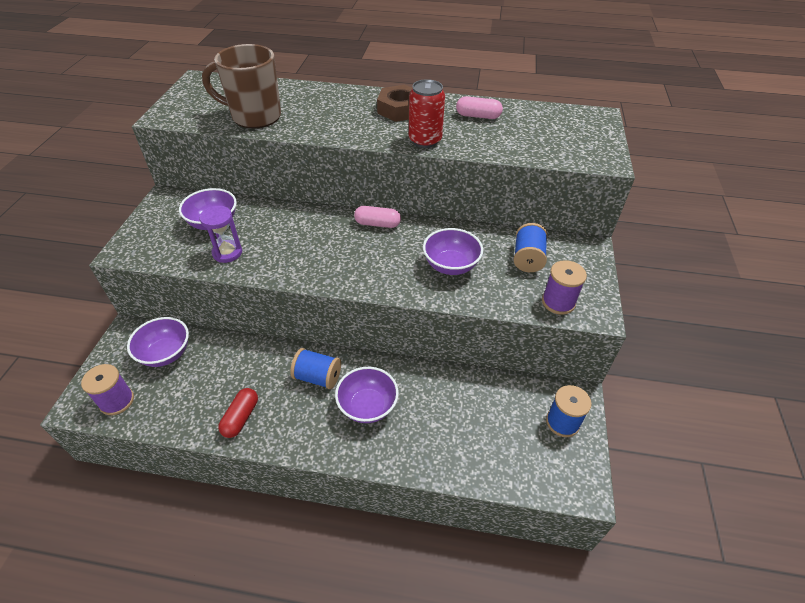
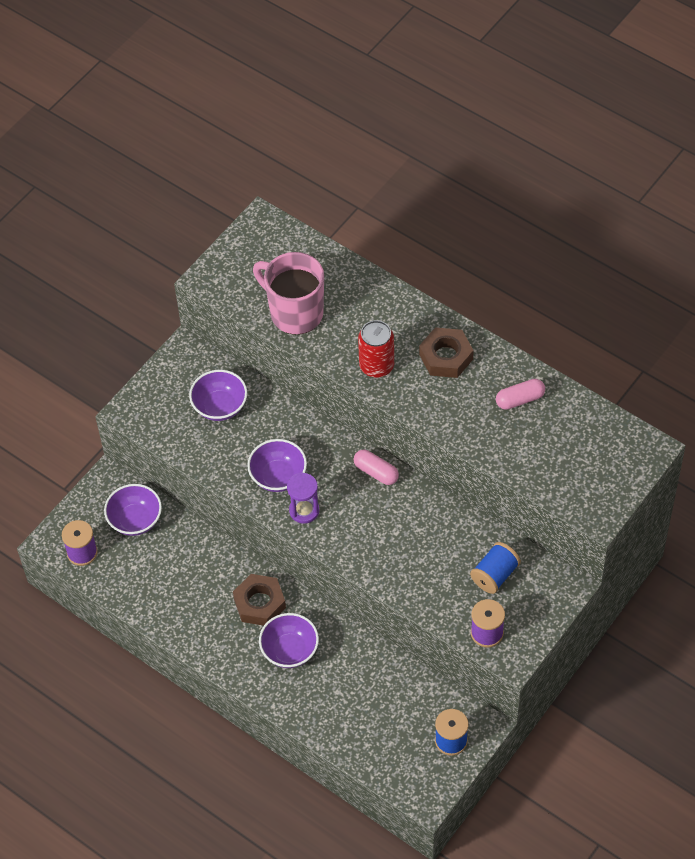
camera: 30 degrees right, 10 degrees up
purple hourglass [199,206,242,263] -> purple hourglass moved to [287,473,319,524]
brown mug [202,44,281,128] -> pink mug [253,252,324,335]
red capsule [218,388,258,438] -> none
blue spool [290,348,341,389] -> brown nut [233,574,286,626]
red can [409,79,445,148] -> red can moved to [358,320,394,378]
purple bowl [423,228,483,275] -> purple bowl moved to [247,439,307,492]
pink capsule [456,96,503,119] -> pink capsule turned 60 degrees counterclockwise [496,379,545,410]

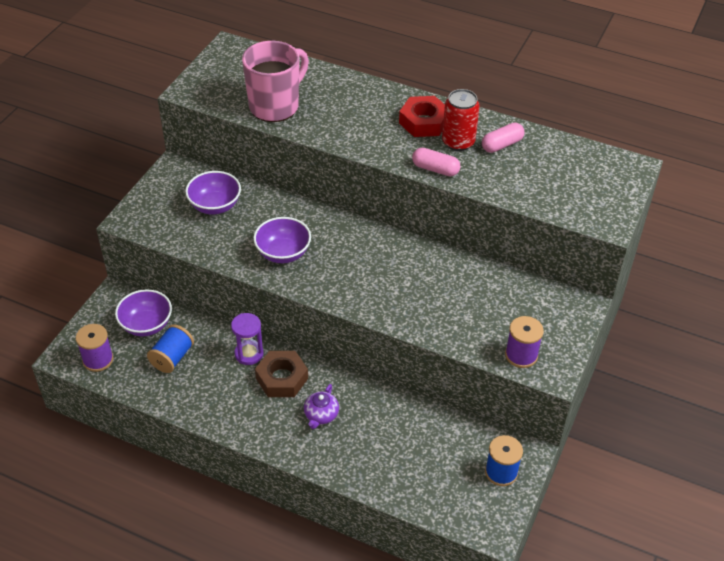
camera: 15 degrees left, 10 degrees down
pink mug [253,252,324,335] -> pink mug turned 105 degrees clockwise [242,41,309,122]
purple bowl [259,613,319,668] -> purple teapot [304,384,339,429]
purple hourglass [287,473,319,524] -> purple hourglass moved to [231,313,263,365]
pink capsule [354,450,399,485] -> pink capsule moved to [412,148,460,176]
red can [358,320,394,378] -> red can moved to [442,89,480,151]
brown nut [419,327,474,378] -> red nut [399,96,445,137]
blue spool [470,542,521,594] -> blue spool moved to [147,324,194,373]

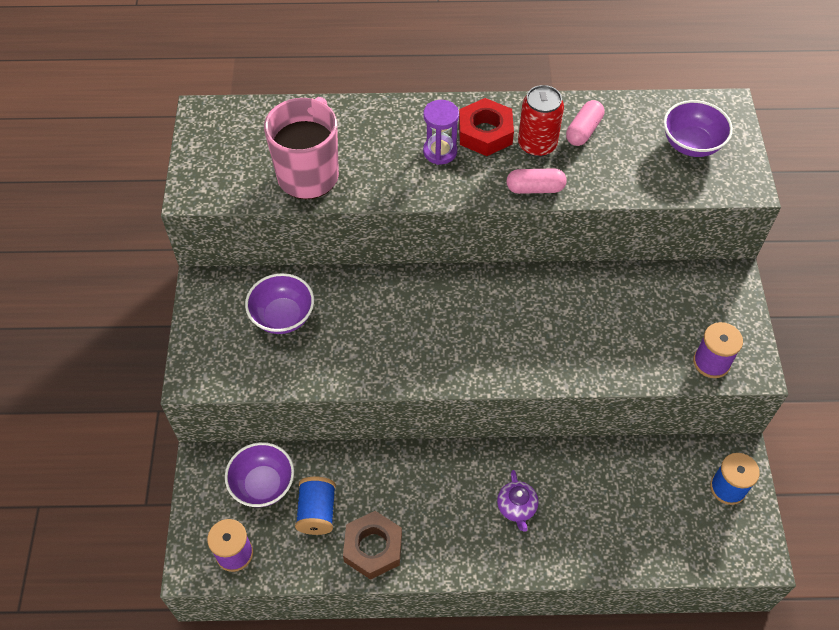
camera: 25 degrees left, 10 degrees up
purple hourglass [231,313,263,365] -> purple hourglass moved to [423,100,459,165]
purple bowl [253,217,311,263] -> purple bowl moved to [664,100,733,157]
brown nut [255,351,308,397] -> brown nut moved to [343,511,402,580]

